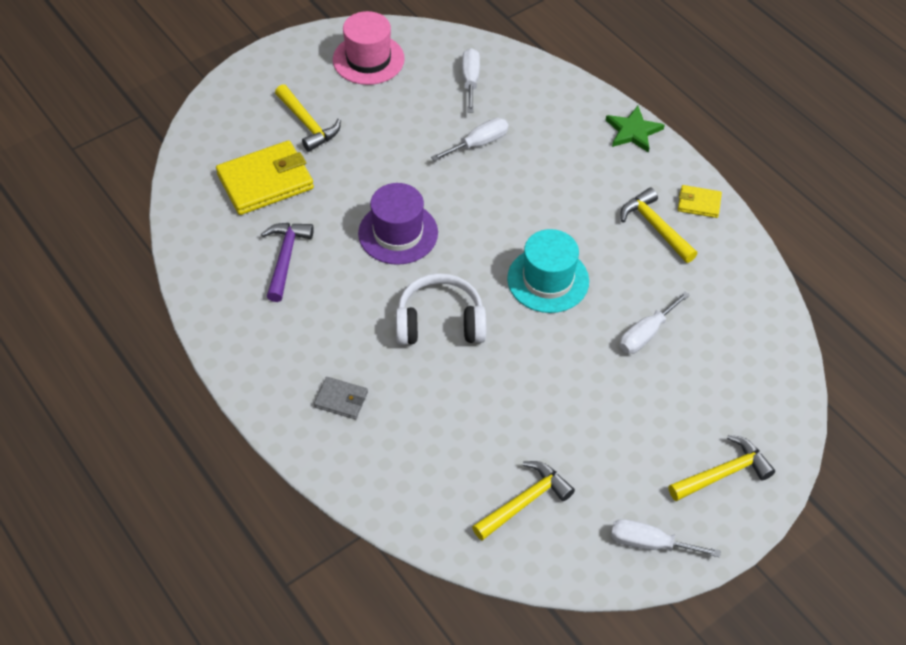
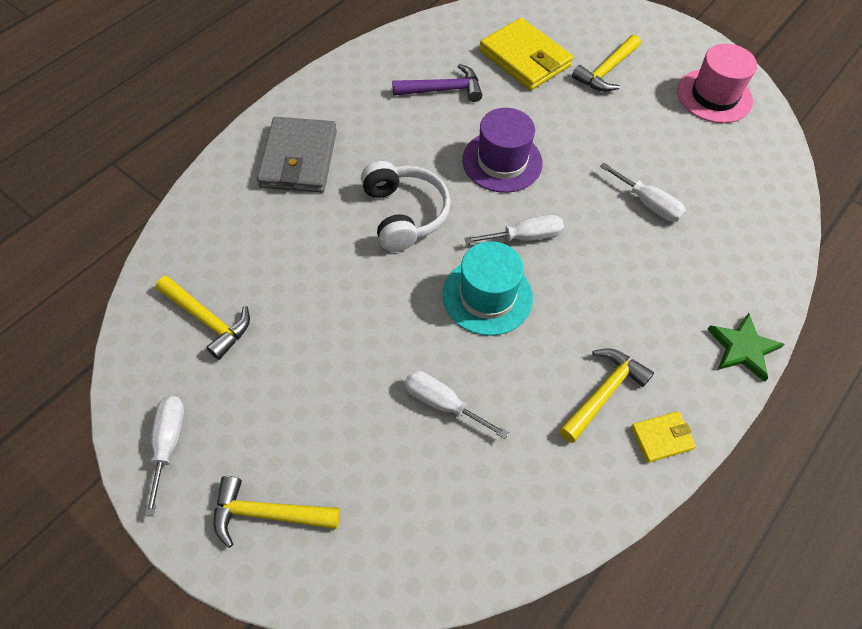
camera: 75 degrees right, 5 degrees up
grey wallet [314,377,368,419] -> grey wallet [257,117,337,193], size x2.02
white screwdriver [462,48,480,113] -> white screwdriver moved to [464,215,564,244]
yellow hammer [669,435,775,501] -> yellow hammer turned 135 degrees clockwise [214,476,340,548]
yellow wallet [678,185,722,218] -> yellow wallet turned 75 degrees clockwise [631,411,696,463]

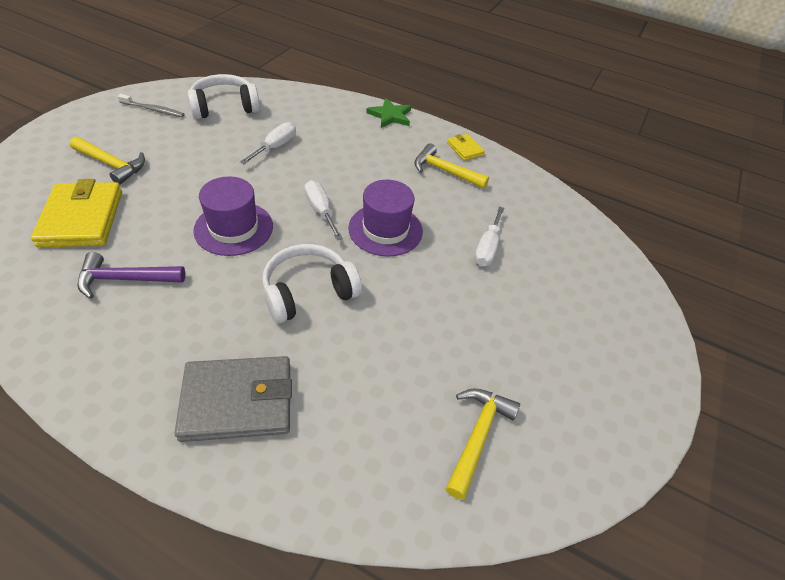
camera: 105 degrees left, 10 degrees down
white screwdriver [145,396,184,516] -> none
yellow hammer [214,476,340,548] -> none
purple hammer [392,64,482,102] -> purple hammer turned 75 degrees counterclockwise [77,252,185,299]
turquoise hat [442,241,533,336] -> purple hat [348,180,423,257]
yellow wallet [479,18,573,90] -> yellow wallet turned 45 degrees counterclockwise [31,179,122,248]
pink hat [677,44,757,123] -> grey toothbrush [118,94,185,117]
none -> white headphones [187,74,260,119]

